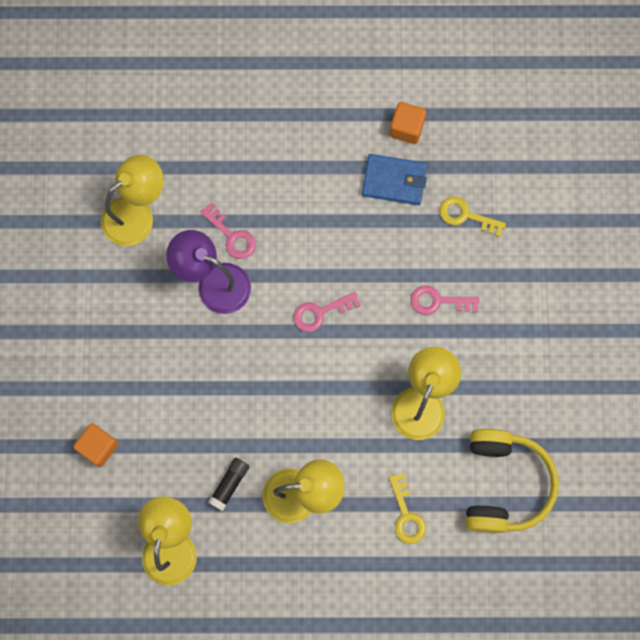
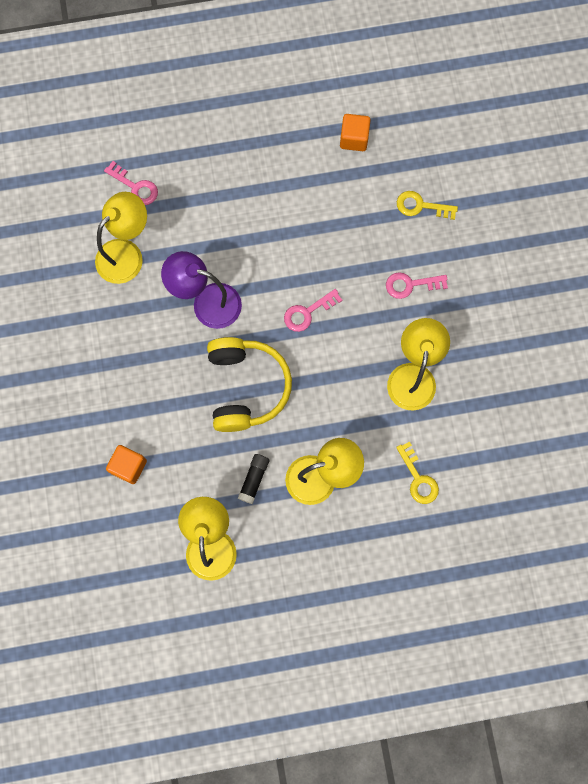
camera: 10 degrees left, 0 degrees up
pink key [200,203,256,259] -> pink key moved to [104,161,158,205]
blue wallet [362,154,427,205] -> none
yellow headphones [465,429,559,533] -> yellow headphones moved to [207,337,292,432]

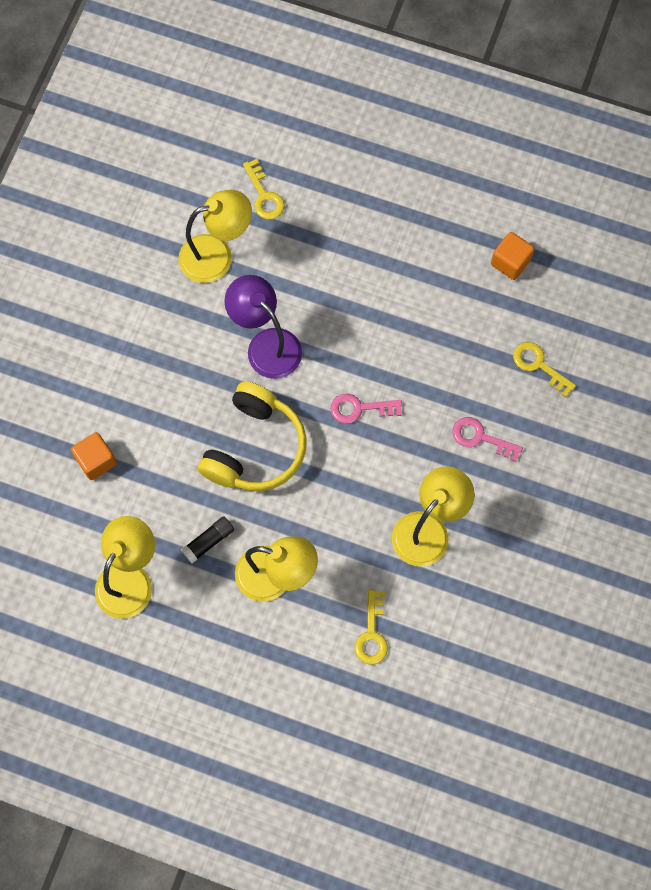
camera: 30 degrees right, 5 degrees down
pink key [104,161,158,205] -> yellow key [243,159,285,219]

